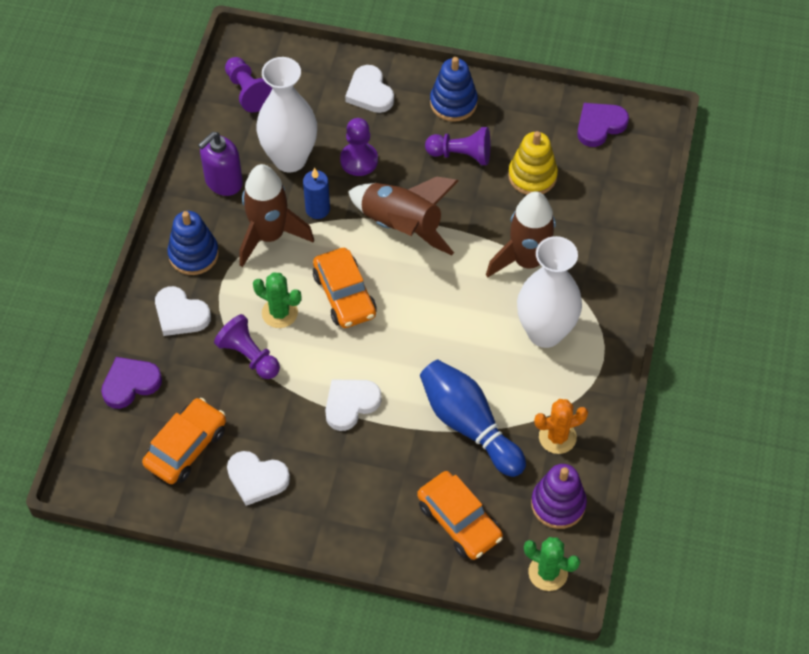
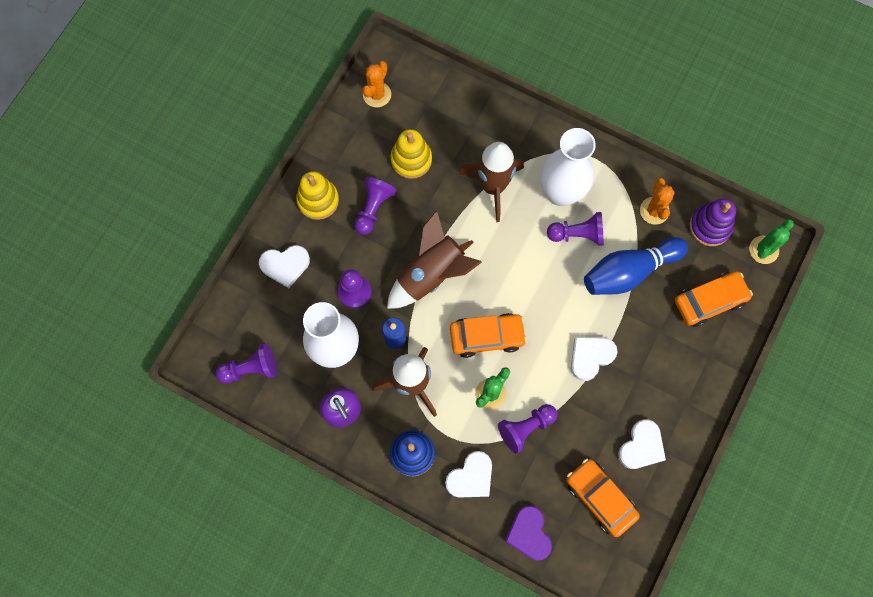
camera: 75 degrees left, 15 degrees up
white heart [325,379,382,431] -> white heart turned 75 degrees clockwise [571,337,618,381]
blue stacking toy [430,57,478,122] -> yellow stacking toy [296,171,339,220]
purple heart [577,103,629,147] -> orange cactus [363,61,391,107]
none -> purple pawn [547,212,604,246]

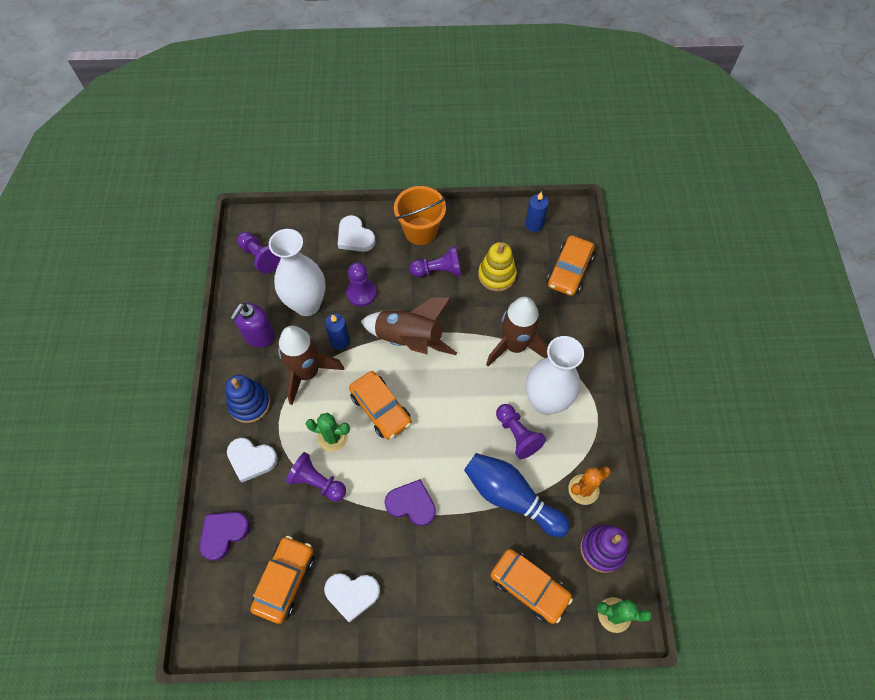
camera: 60 degrees right, 10 degrees down
yellow stacking toy [296,171,339,220] -> orange bucket [394,186,446,245]
orange cactus [363,61,391,107] -> blue candle [525,191,549,232]
white heart [571,337,618,381] -> purple heart [385,479,436,526]
none -> orange car [547,235,594,296]

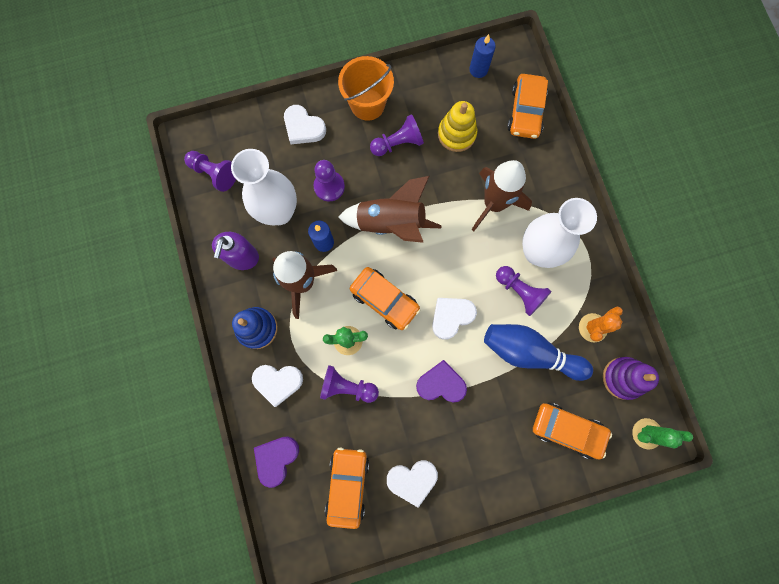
camera: 15 degrees left, 15 degrees up
none -> white heart [432,298,477,340]

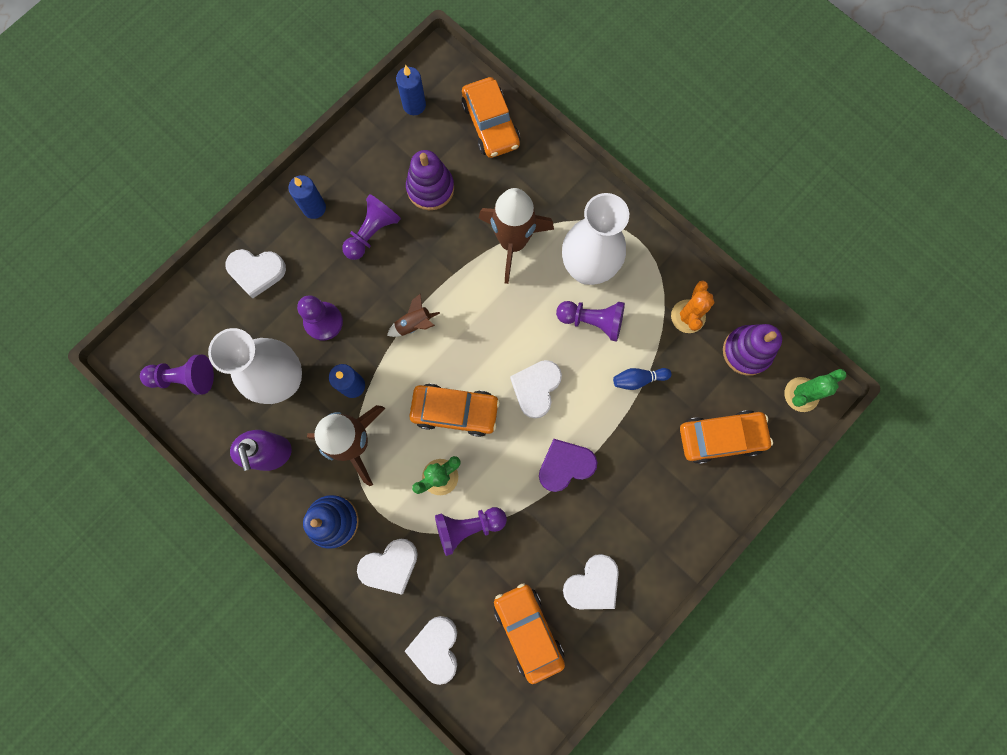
camera: 30 degrees left, 0 degrees up
purple heart [254,437,299,488] -> white heart [405,616,457,685]
orange bucket [338,56,394,121] -> blue candle [288,175,326,219]
brown rocket [338,176,442,243] -> brown rocket [387,293,440,337], size x0.45
yellow stacking toy [438,101,477,152] -> purple stacking toy [406,150,454,210]
blue bowling pin [484,324,593,381] -> blue bowling pin [613,368,672,390], size x0.44

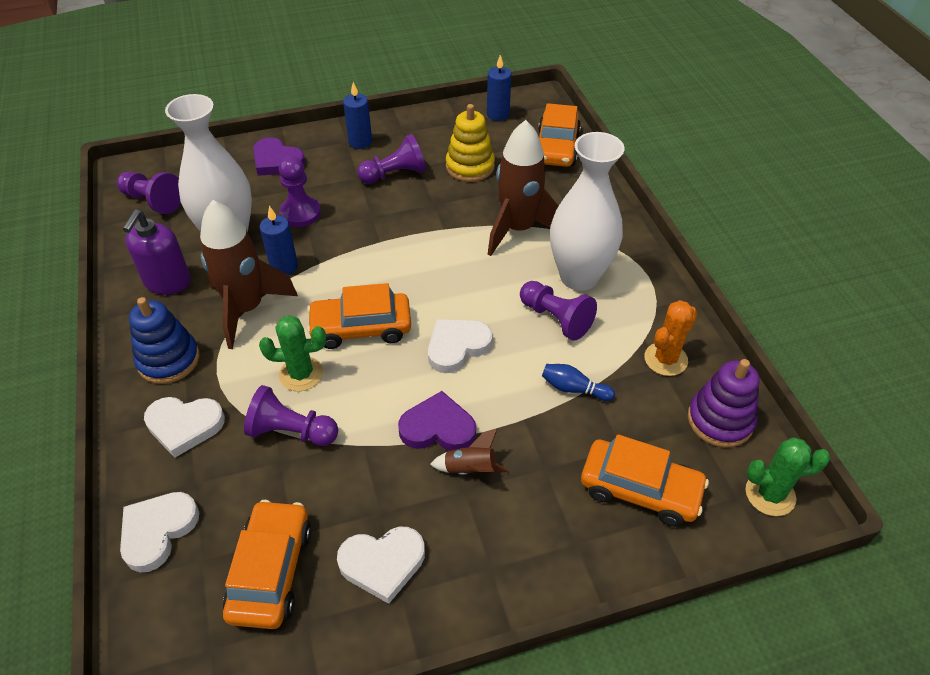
camera: 30 degrees right, 30 degrees down
white heart [225,249,286,298] -> purple heart [253,137,305,176]
brown rocket [387,293,440,337] -> brown rocket moved to [430,429,509,475]
purple stacking toy [406,150,454,210] -> yellow stacking toy [446,104,495,182]
orange car [409,384,500,437] -> orange car turned 135 degrees clockwise [307,283,411,349]

